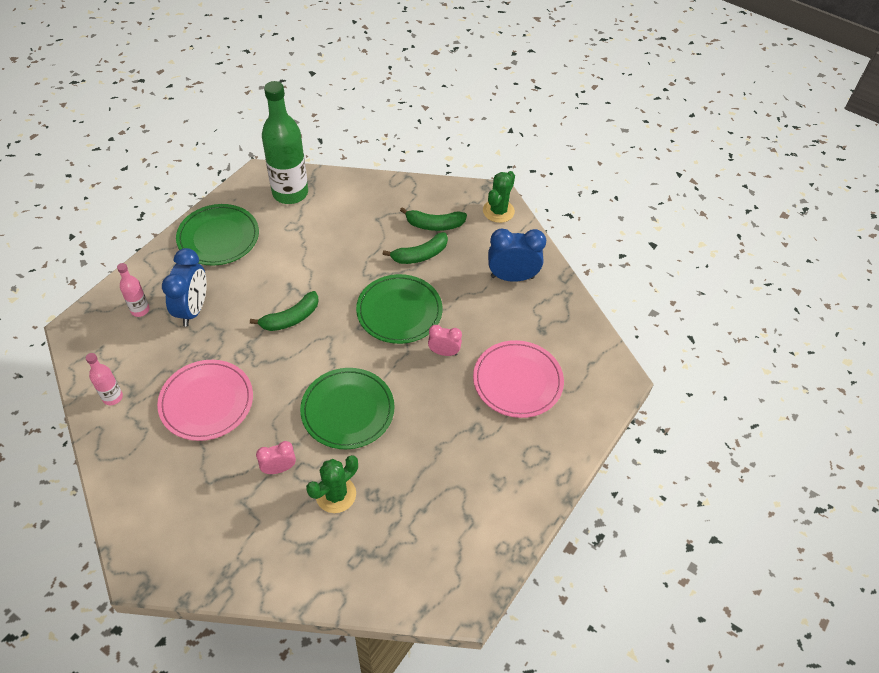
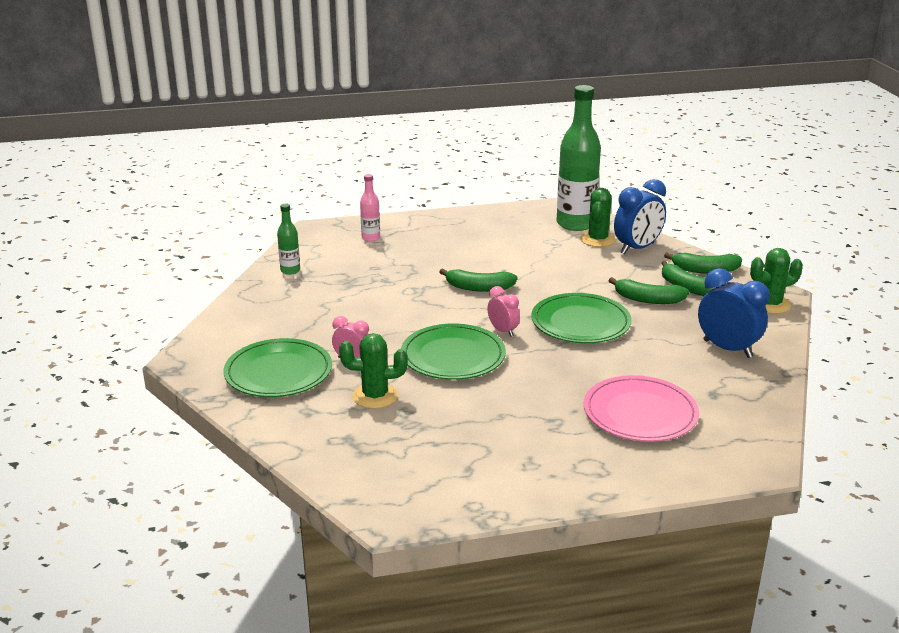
camera: 45 degrees right, 25 degrees down
pink bottle [86,353,123,405] -> green bottle [277,204,300,275]
pink plate [157,360,253,441] -> none
blue clock [162,248,207,327] -> blue clock moved to [614,179,666,254]
green plate [176,204,259,266] -> green plate moved to [224,338,332,397]
pink clock [428,325,462,356] -> pink clock moved to [487,286,520,337]
none -> green cactus [580,188,616,247]
none -> green banana [664,252,742,274]

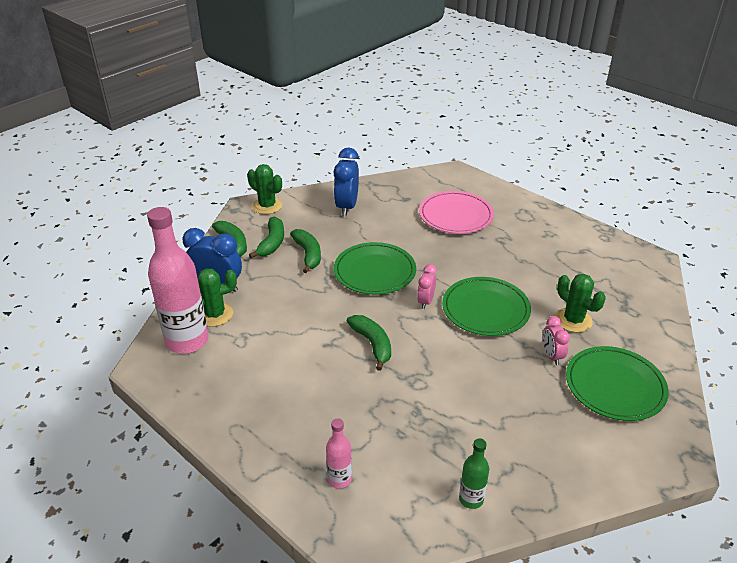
camera: 125 degrees left, 10 degrees up
green bottle [557,85,601,231] -> pink bottle [147,207,209,354]

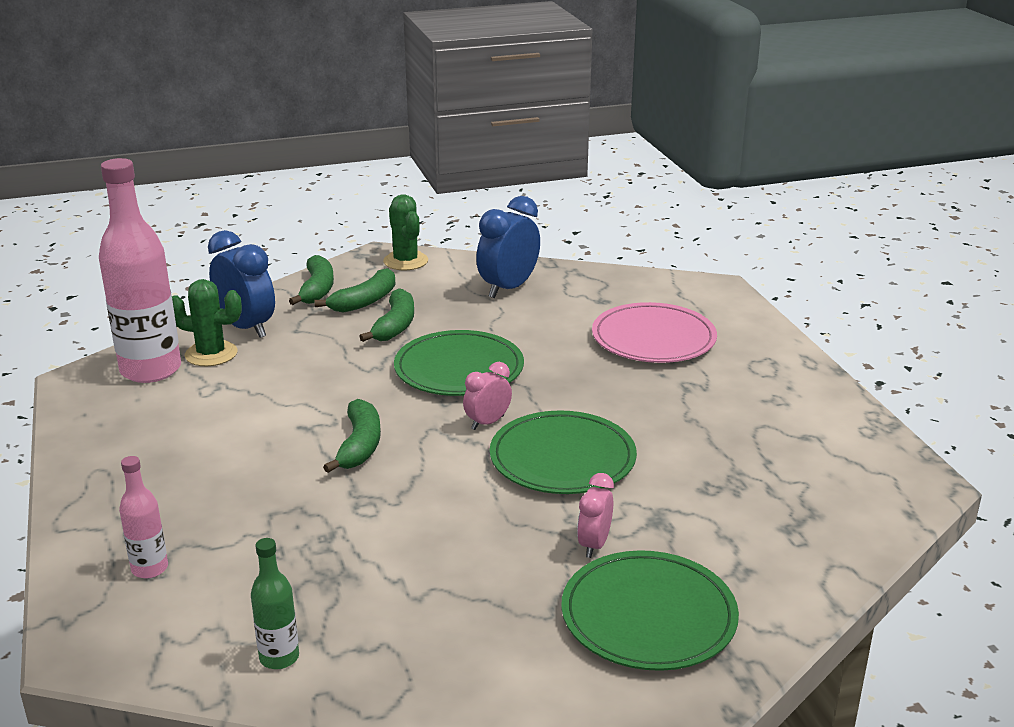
camera: 30 degrees right, 10 degrees down
green cactus [556,274,606,333] -> none

